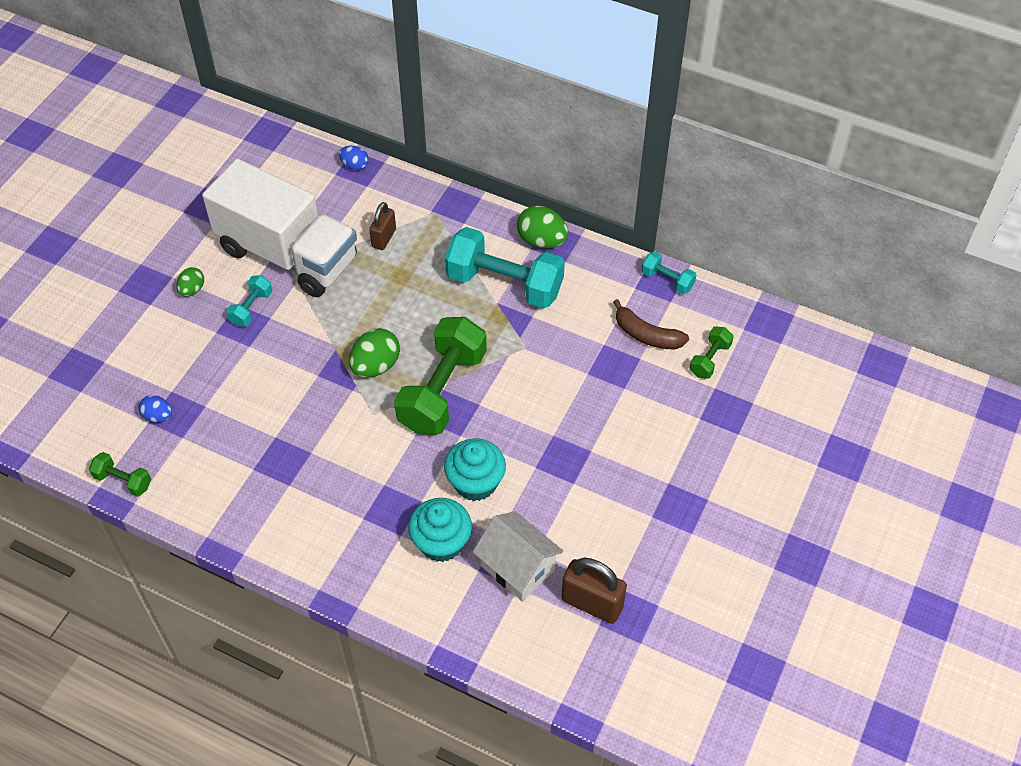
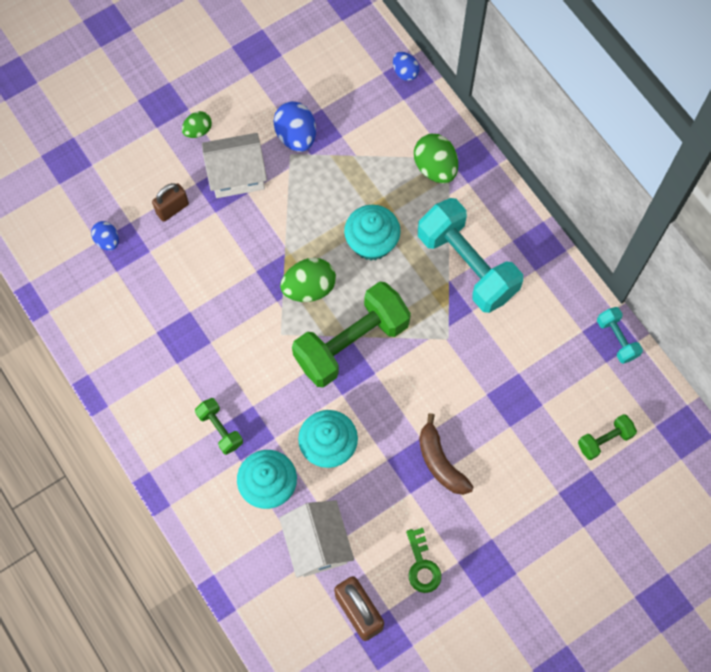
camera: 30 degrees right, 15 degrees up
green dumbbell [89,452,151,497] -> green dumbbell moved to [195,398,243,455]
white truck [202,159,357,297] -> blue egg [273,101,316,152]
turquoise dumbbell [226,275,272,326] -> white house [202,133,267,198]
brown padlock [369,202,396,250] -> brown padlock moved to [152,183,189,222]
green egg [517,206,568,248] -> green egg moved to [414,134,458,184]
brown banana [613,299,689,350] -> brown banana moved to [419,413,473,495]
none -> turquoise cupcake [344,205,401,261]
none -> green key [406,528,441,593]

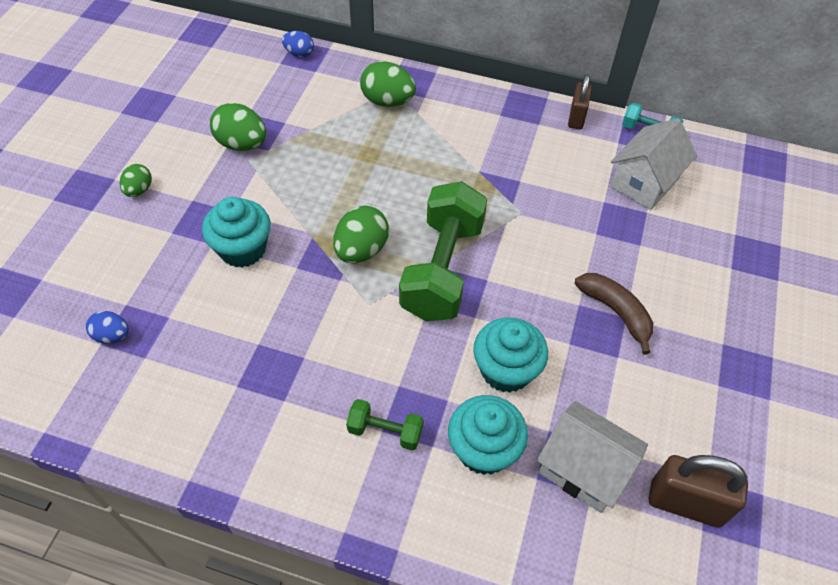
camera: 40 degrees left, 15 degrees down
brown padlock [152,183,189,222] -> brown padlock moved to [568,74,592,129]
white house [202,133,267,198] -> white house moved to [611,118,697,210]
blue egg [273,101,316,152] -> green egg [210,103,267,151]
turquoise cupcake [344,205,401,261] -> turquoise cupcake moved to [202,197,271,267]
green key [406,528,441,593] -> none
turquoise dumbbell [418,198,523,313] -> none
brown banana [419,413,473,495] -> brown banana turned 150 degrees counterclockwise [575,273,653,355]
green dumbbell [578,414,637,460] -> none

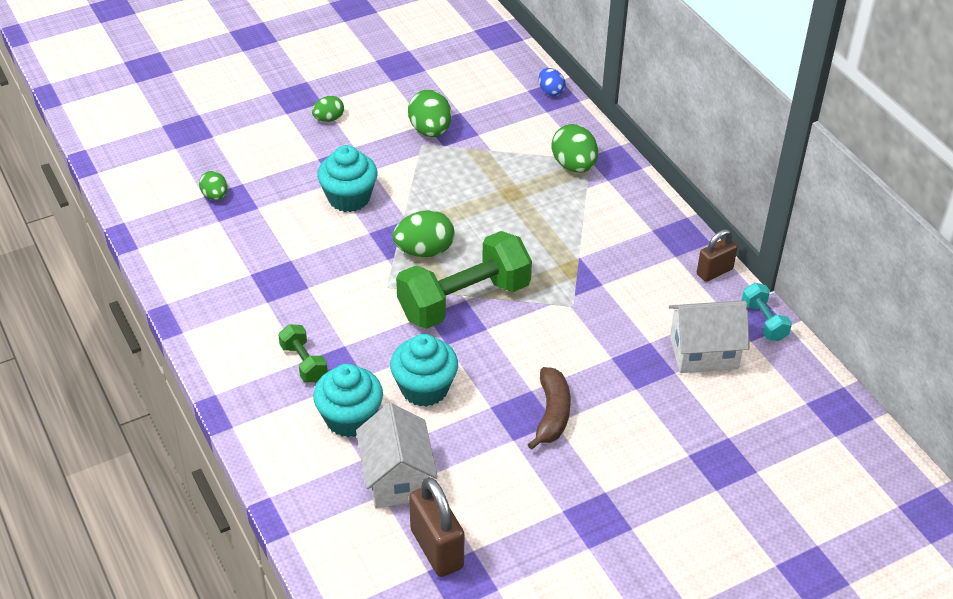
camera: 45 degrees right, 10 degrees down
blue egg [86,311,129,344] -> green egg [199,171,228,200]

